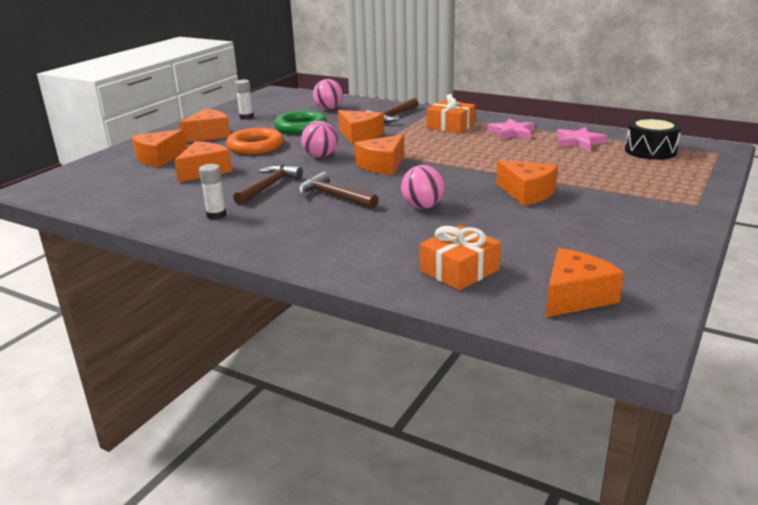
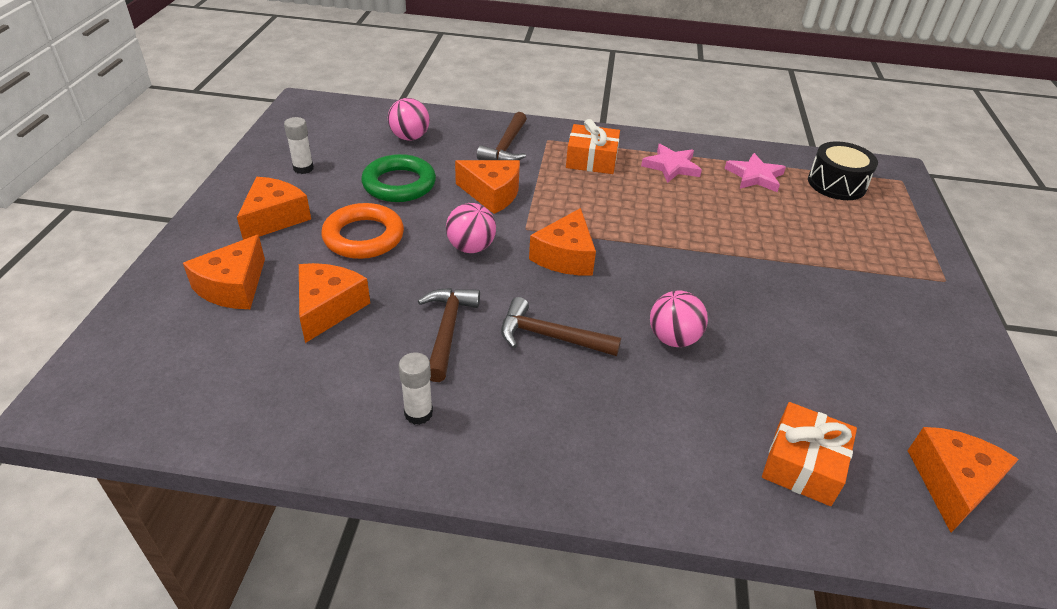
camera: 25 degrees left, 15 degrees up
orange cheese [496,160,558,206] -> none

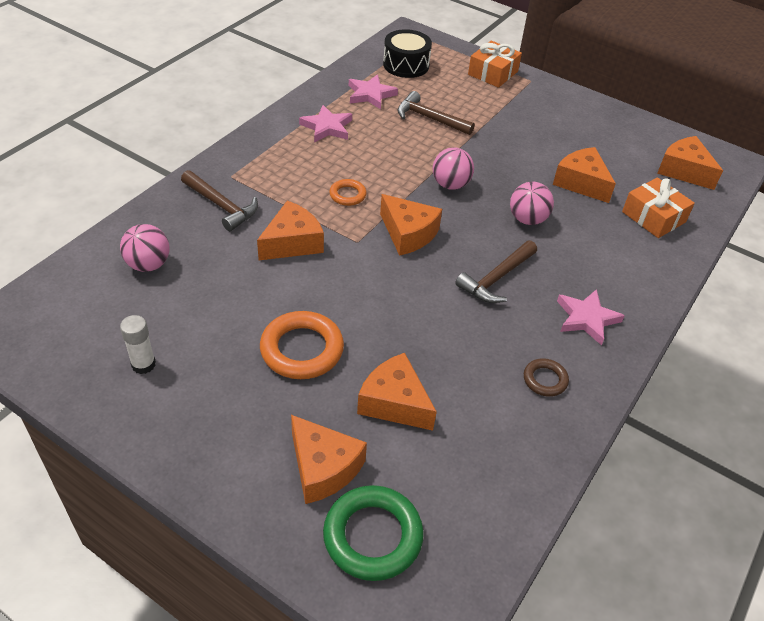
camera: 65 degrees left, 5 degrees up
orange cheese [237,177,311,240] -> orange cheese moved to [553,147,616,203]
green ring [361,154,436,202] -> green ring moved to [323,485,424,581]
white glue stick [399,352,433,425] -> brown ring [524,358,569,397]
brown hammer [418,288,480,382] -> brown hammer moved to [397,91,475,135]
pink ball [446,203,496,253] -> pink ball moved to [433,147,474,190]
orange gift [566,119,620,174] -> orange gift moved to [468,40,522,88]
none -> orange ring [329,179,367,206]
none -> pink star [557,289,625,346]

